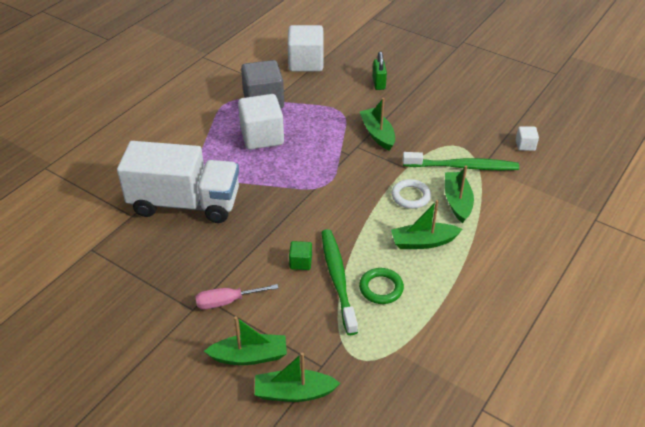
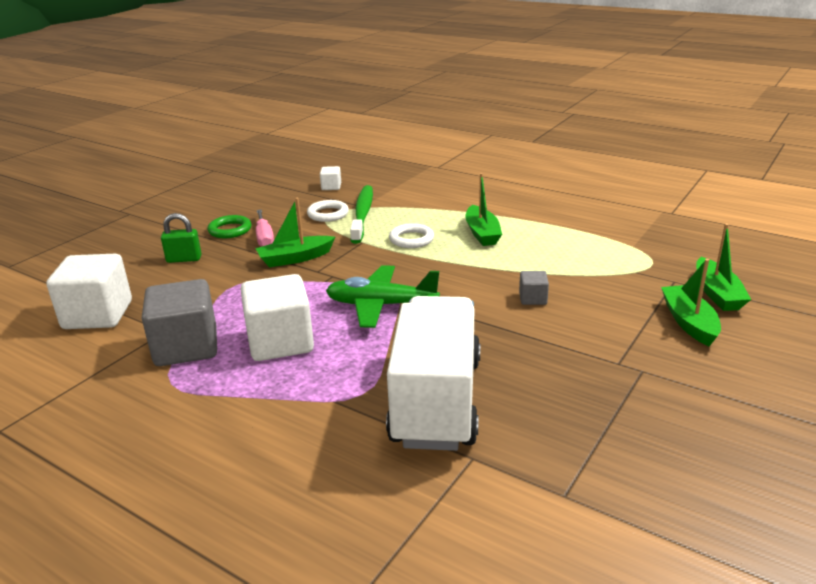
camera: 90 degrees left, 15 degrees down
pink screwdriver [195,284,279,309] -> pink screwdriver moved to [256,209,274,246]
green cube [289,241,312,270] -> grey cube [519,271,549,305]
green toothbrush [321,229,358,335] -> none
green ring [359,268,404,304] -> green ring moved to [207,215,251,238]
green boat [445,166,474,223] -> none
none -> white ring [307,200,349,222]
none -> green plane [326,265,440,328]

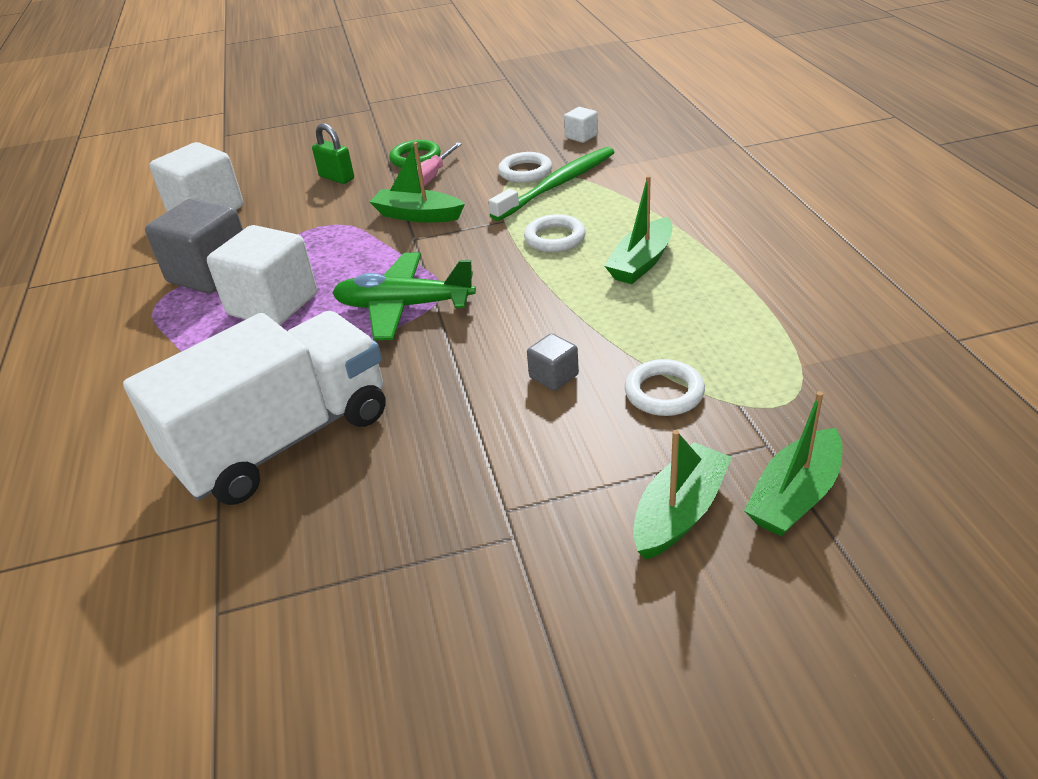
camera: 45 degrees right, 10 degrees up
green plane [326,265,440,328] -> green plane turned 45 degrees counterclockwise [332,252,476,340]
none -> white ring [625,359,705,416]

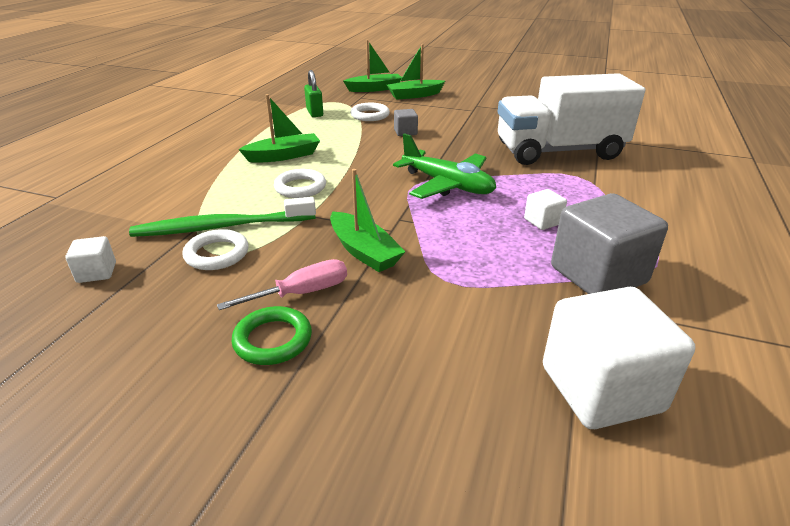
camera: 150 degrees left, 5 degrees down
white cube [207,225,317,325] -> white cube [524,189,567,230], size x0.46
green padlock [312,123,354,184] -> green padlock moved to [304,70,323,117]

